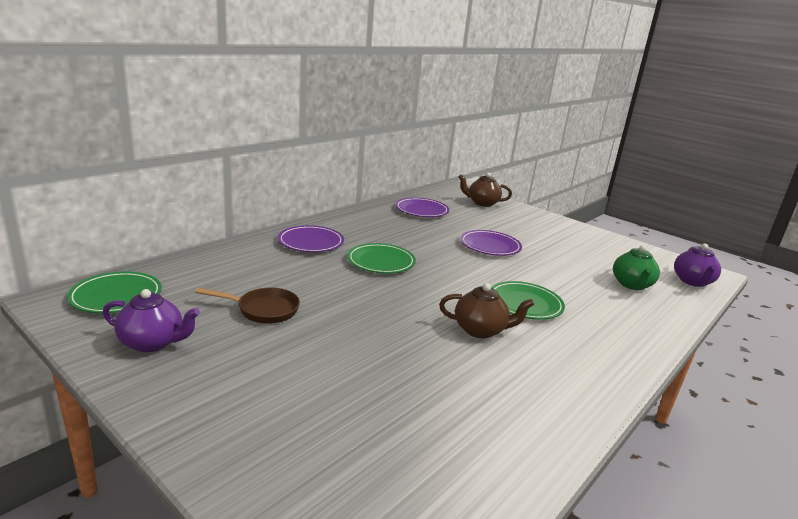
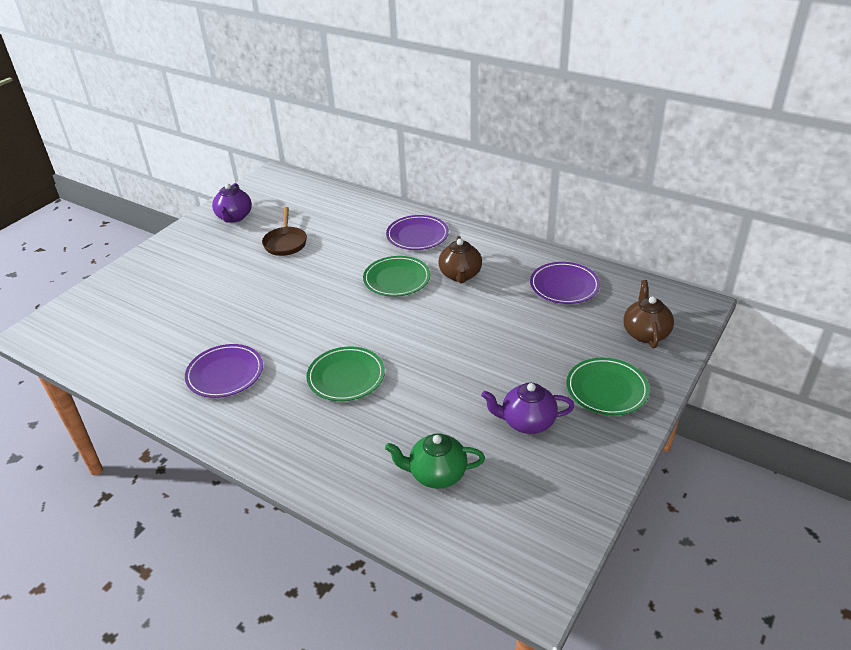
camera: 85 degrees right, 15 degrees up
green plate [67,271,162,313] -> green plate moved to [567,358,650,416]
brown teapot [439,283,534,338] -> brown teapot moved to [438,236,482,283]
purple plate [460,230,522,256] -> purple plate moved to [185,344,263,398]
purple teapot [674,244,721,287] -> purple teapot moved to [481,383,575,434]

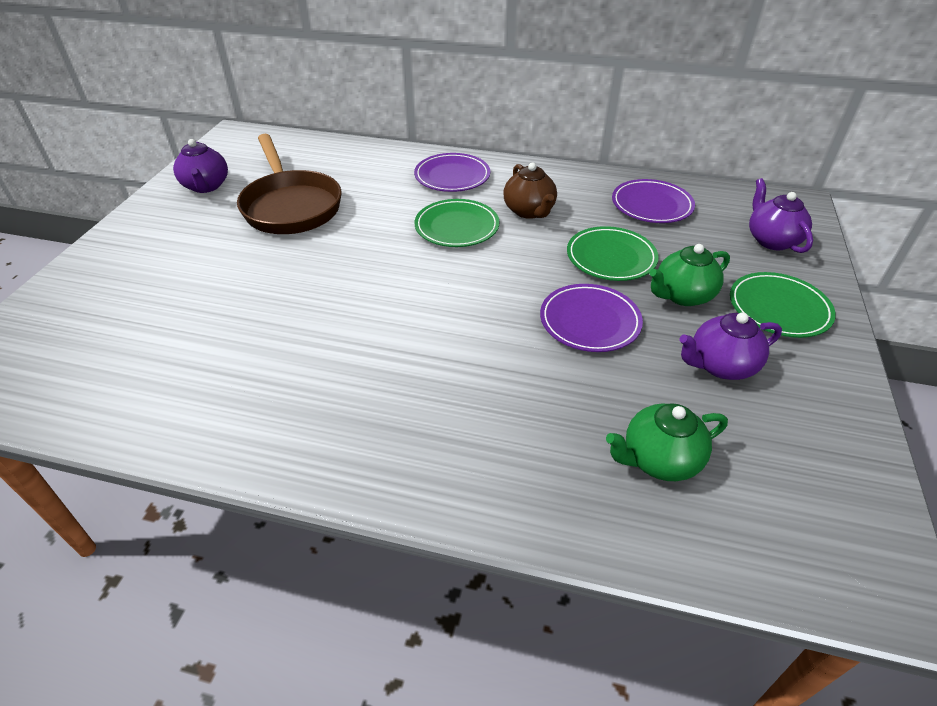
camera: 20 degrees left, 5 degrees up
purple plate [185,344,263,398] -> purple plate moved to [540,284,643,352]
brown pan [262,207,307,256] -> brown pan [237,134,341,234], size x1.74
green plate [306,346,385,401] -> green plate moved to [567,226,659,281]
brown teapot [624,280,674,348] -> purple teapot [749,178,813,253]
none -> green teapot [649,244,730,306]

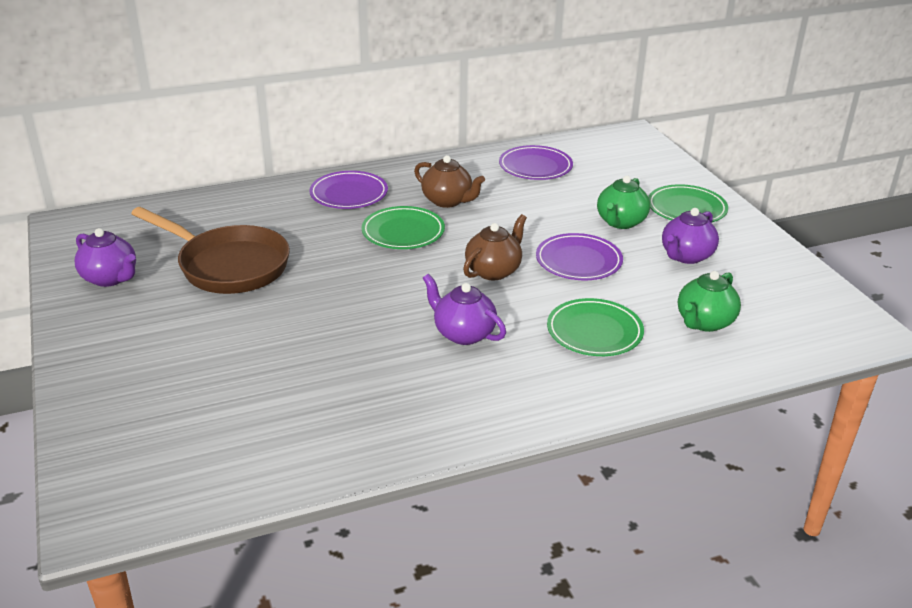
camera: 35 degrees left, 10 degrees down
green plate [567,226,659,281] -> green plate moved to [547,298,644,356]
purple teapot [749,178,813,253] -> purple teapot moved to [423,274,506,345]
none -> brown teapot [463,214,527,280]

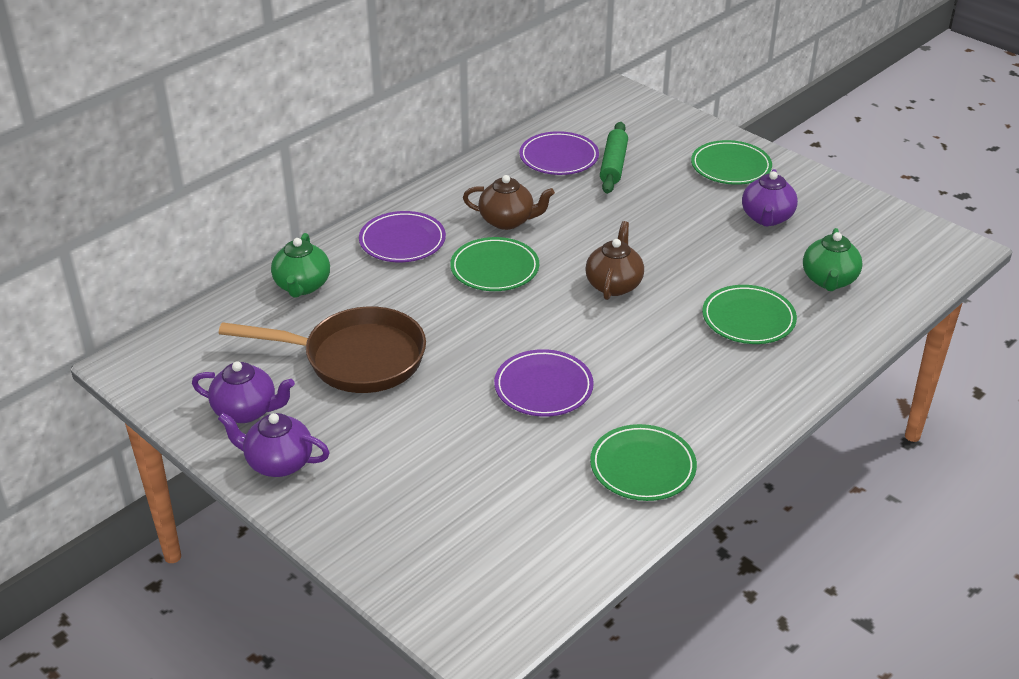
camera: 25 degrees left, 5 degrees up
purple teapot [423,274,506,345] -> purple teapot moved to [218,413,330,477]
purple plate [536,233,623,280] -> purple plate moved to [494,349,594,417]
green teapot [597,175,650,229] -> green teapot moved to [271,233,330,297]
none -> green plate [590,424,697,501]
none -> green rolling pin [600,122,628,194]

